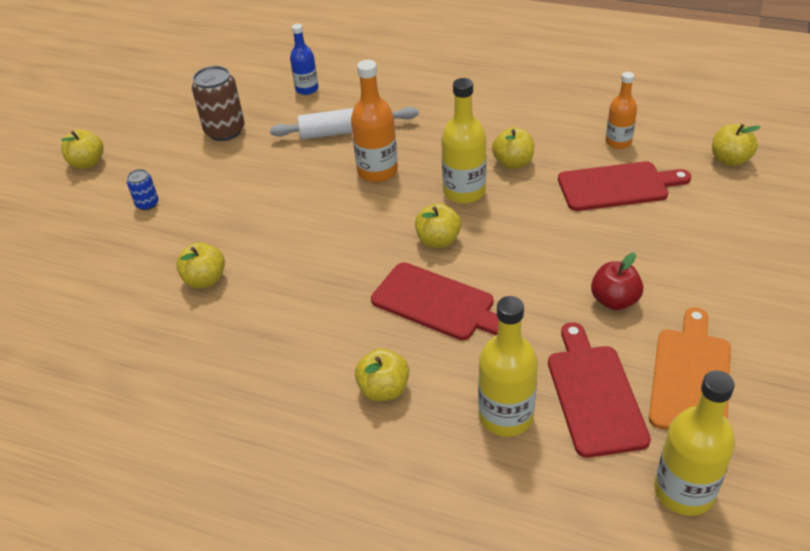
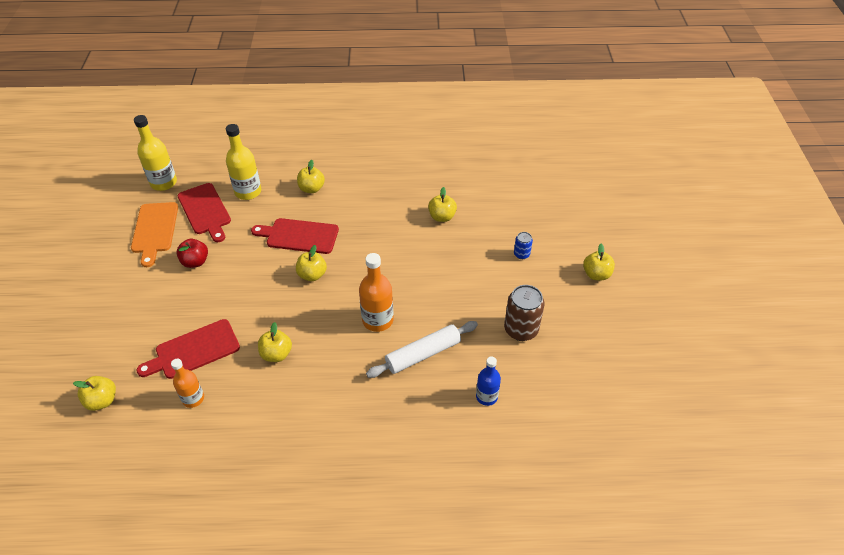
camera: 155 degrees right, 5 degrees up
yellow bottle [441,78,486,204] -> none

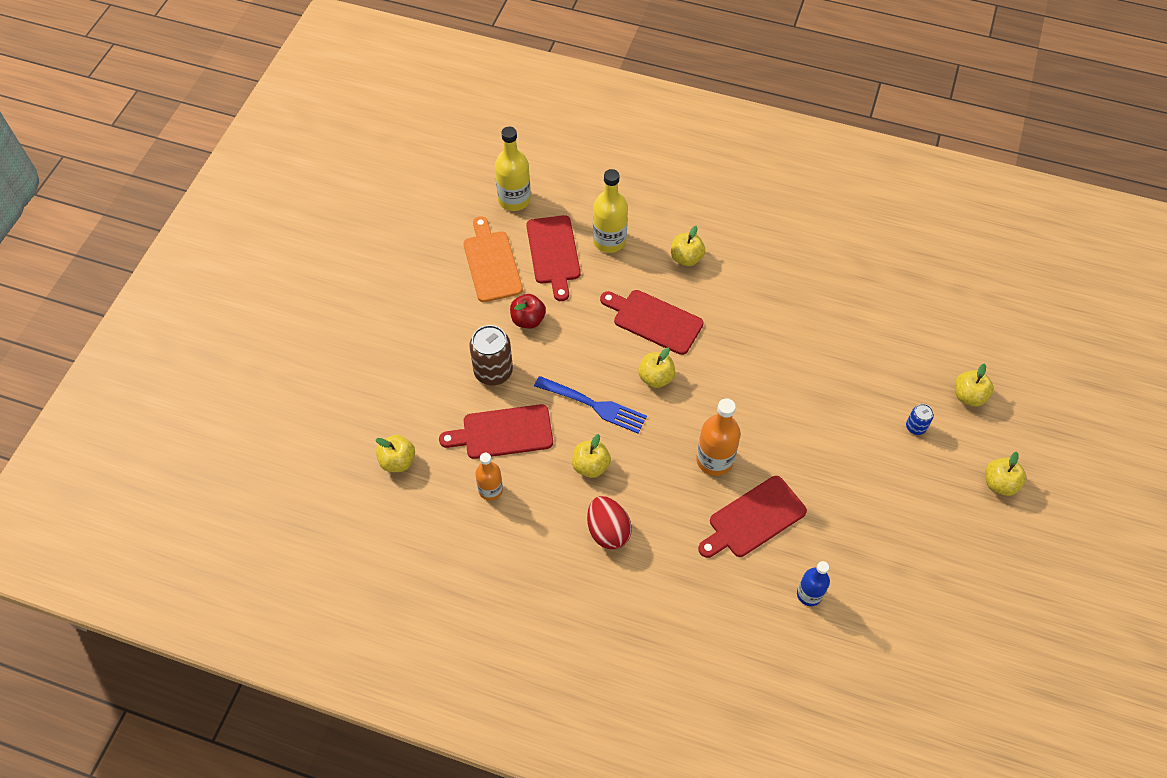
camera: 20 degrees right, 10 degrees up
orange cutting board [131,202,178,267] -> orange cutting board turned 150 degrees clockwise [463,216,523,302]
white rolling pin [366,321,478,378] -> red cutting board [698,476,807,558]
yellow apple [428,187,457,222] -> yellow apple moved to [955,363,994,407]
brown can [504,285,544,341] -> brown can moved to [469,325,513,385]
none -> blue fork [534,376,647,434]
none -> red egg [587,496,632,550]

